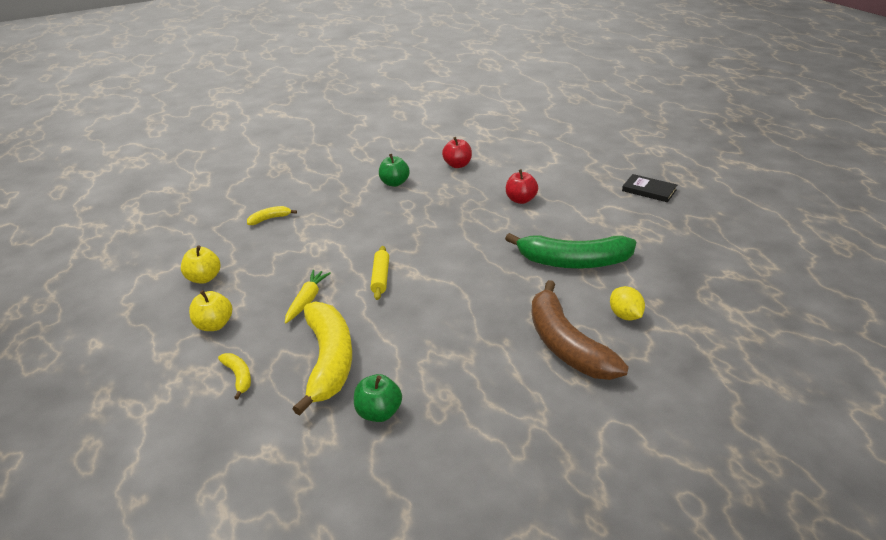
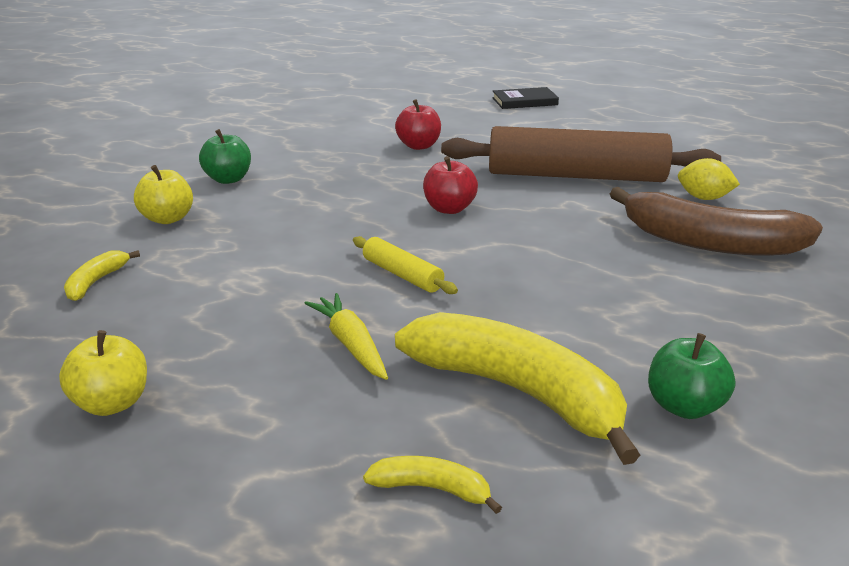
camera: 45 degrees left, 5 degrees down
yellow apple [189,290,232,331] -> yellow apple moved to [134,165,193,224]
red apple [442,137,472,168] -> red apple moved to [423,156,478,214]
green banana [505,233,636,269] -> brown rolling pin [441,126,721,182]

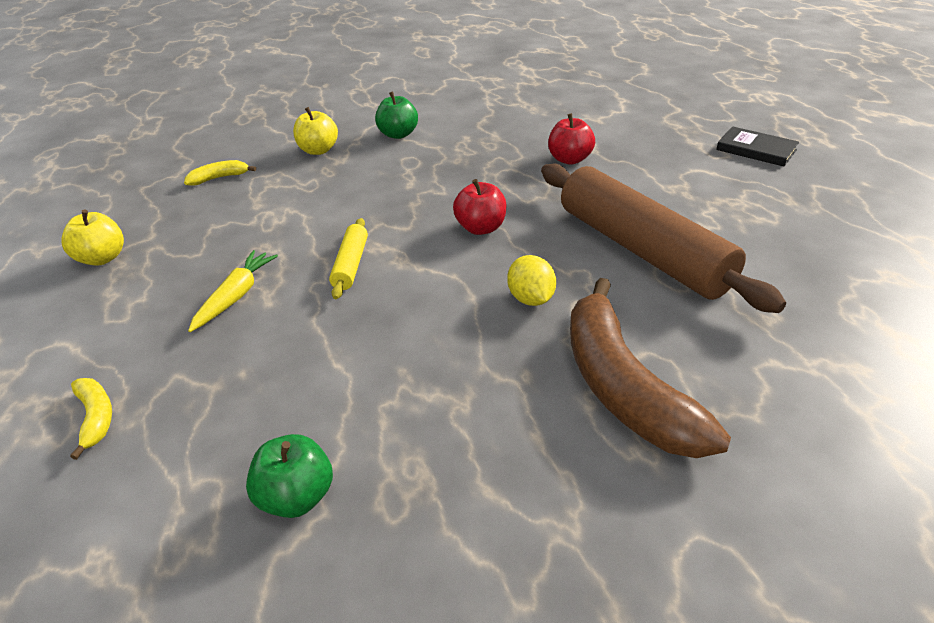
camera: 50 degrees right, 10 degrees up
yellow banana [395,312,640,465] -> none
yellow lemon [678,158,740,200] -> yellow lemon moved to [507,255,556,306]

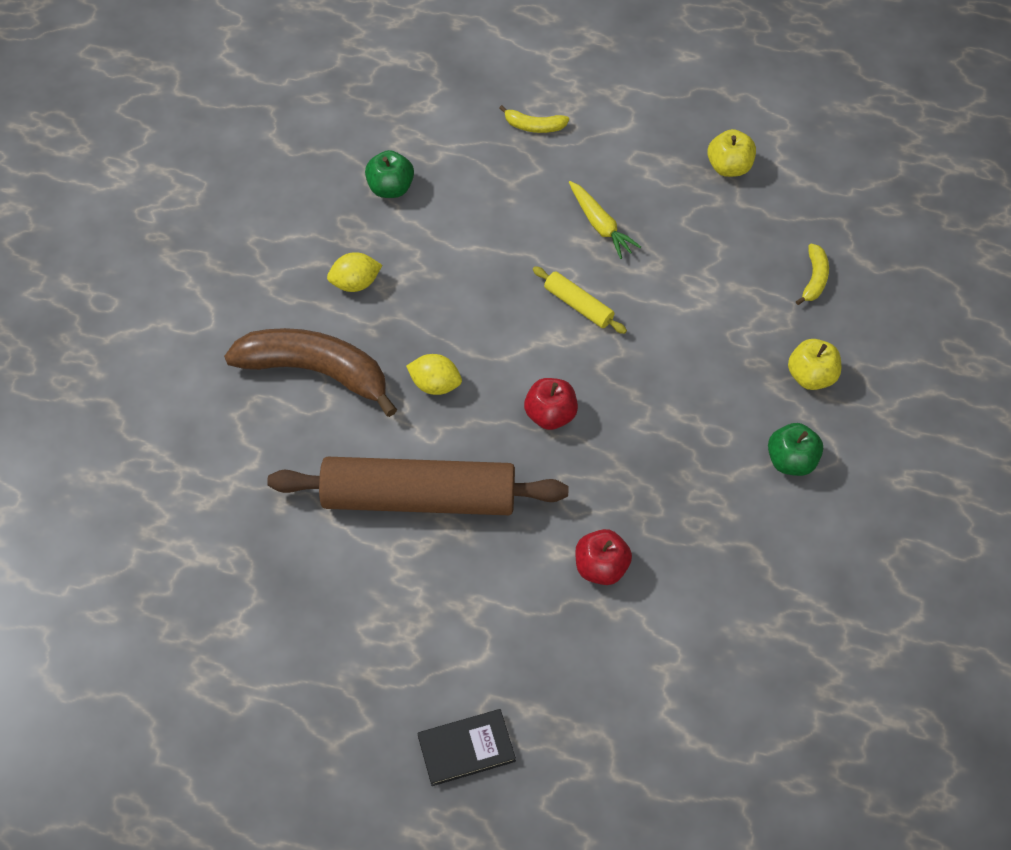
camera: 125 degrees right, 20 degrees up
none -> yellow lemon [327,252,382,292]

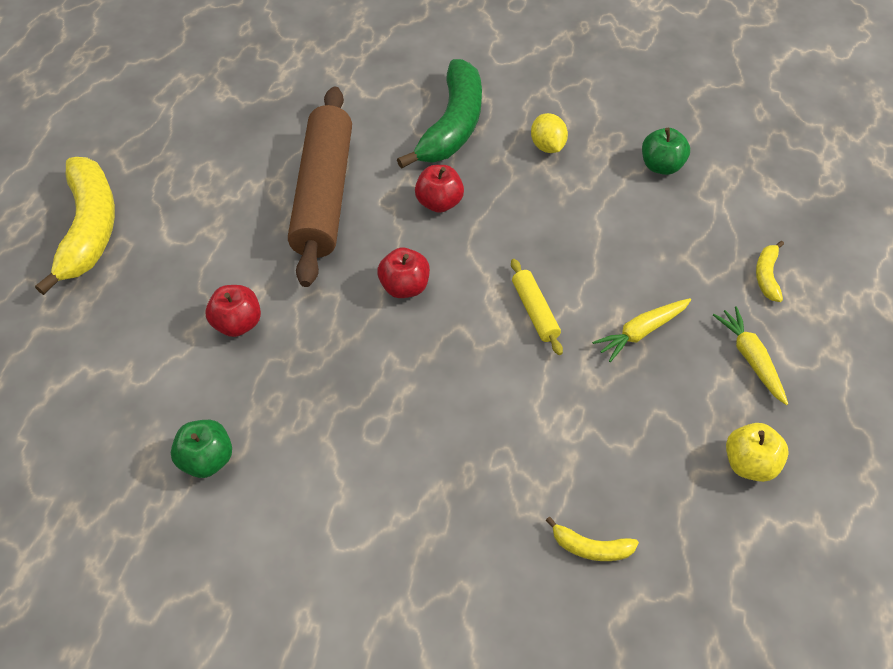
camera: 90 degrees right, 5 degrees down
brown banana [224,328,397,417] -> green banana [397,59,482,169]
yellow lemon [406,354,462,395] -> red apple [415,165,464,213]
black book [417,709,516,786] -> yellow banana [35,157,115,295]
yellow rolling pin [533,266,627,334] -> yellow rolling pin turned 60 degrees counterclockwise [511,259,563,355]
green apple [768,423,823,476] -> green apple moved to [171,420,232,478]
yellow apple [788,339,841,390] -> none
none -> yellow carrot [713,306,788,405]

